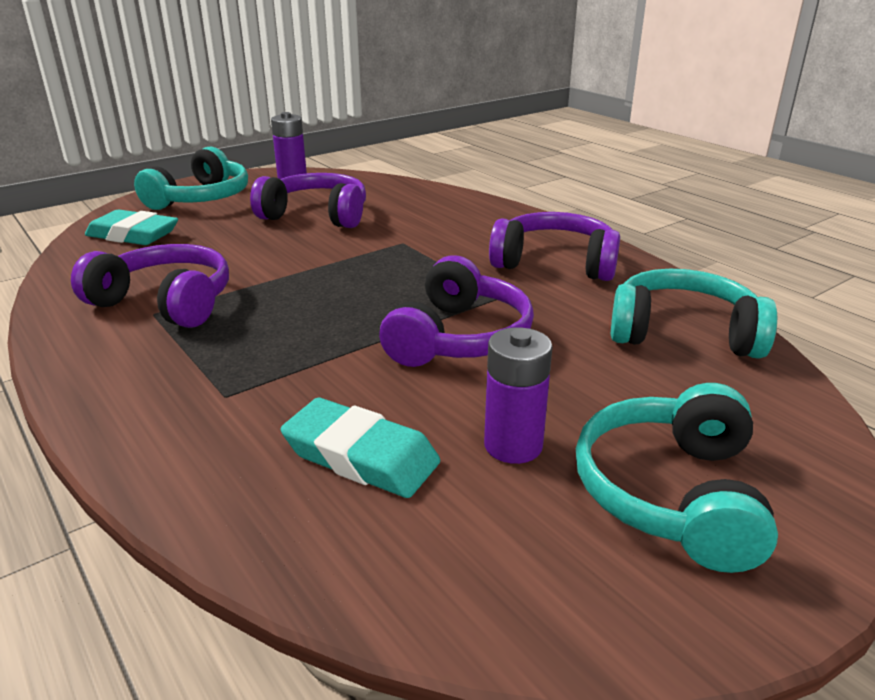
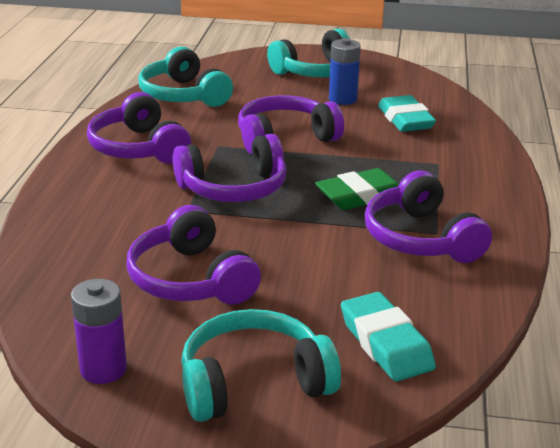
camera: 135 degrees left, 0 degrees up
purple battery [484,327,552,464] -> blue battery [329,38,361,105]
none -> purple headphones [173,134,286,202]
none -> green eraser [315,168,399,210]

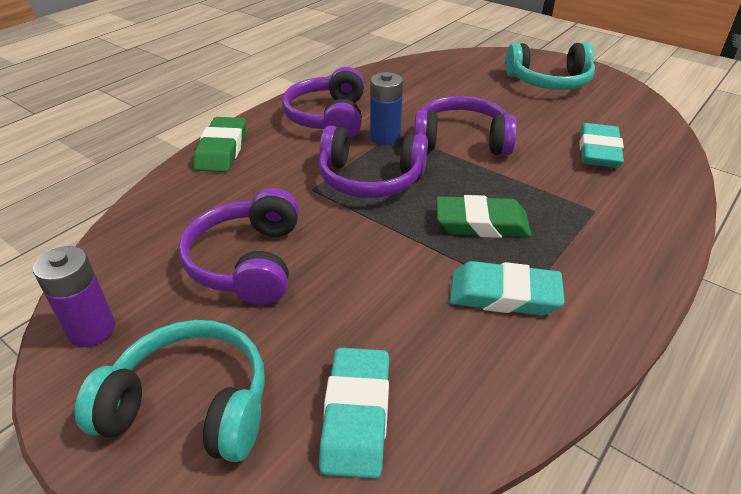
camera: 30 degrees right, 10 degrees up
turquoise headphones [138,46,233,107] -> none
blue battery [329,38,361,105] -> blue battery moved to [370,72,403,145]
purple headphones [365,170,492,263] -> turquoise eraser [450,261,565,315]
none -> green eraser [193,117,246,172]

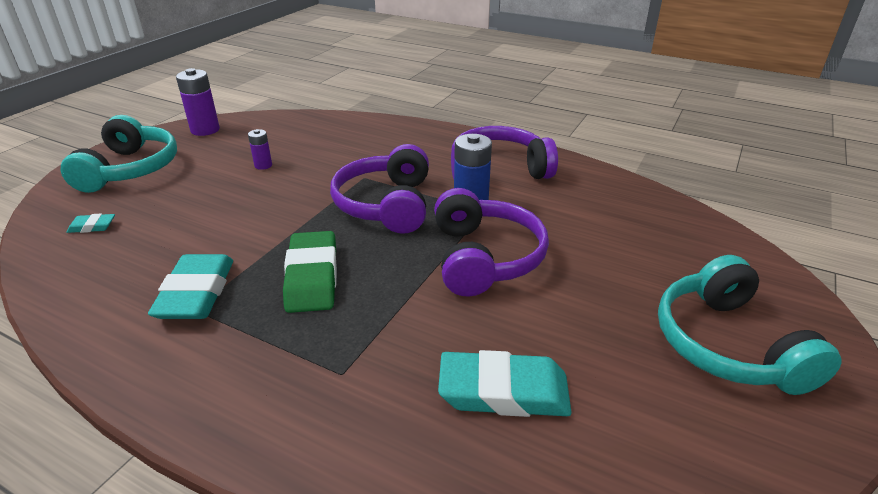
camera: 80 degrees right, 5 degrees down
purple headphones [178,188,299,305] -> purple battery [248,129,272,170]
green eraser [193,117,246,172] -> none
turquoise eraser [319,348,389,479] -> turquoise eraser [67,214,115,233], size x0.47

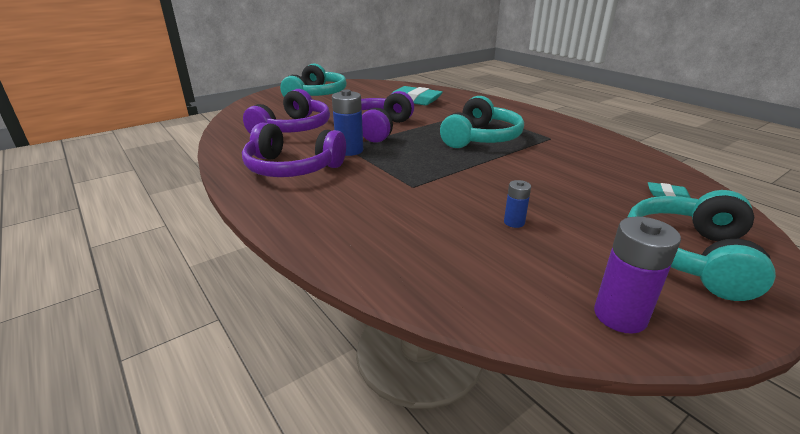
camera: 155 degrees left, 5 degrees down
turquoise eraser [148,254,233,319] -> none
purple battery [248,129,272,170] -> blue battery [504,180,531,228]
green eraser [283,231,337,313] -> turquoise headphones [440,96,524,148]
purple headphones [330,144,429,234] -> purple headphones moved to [243,89,330,134]

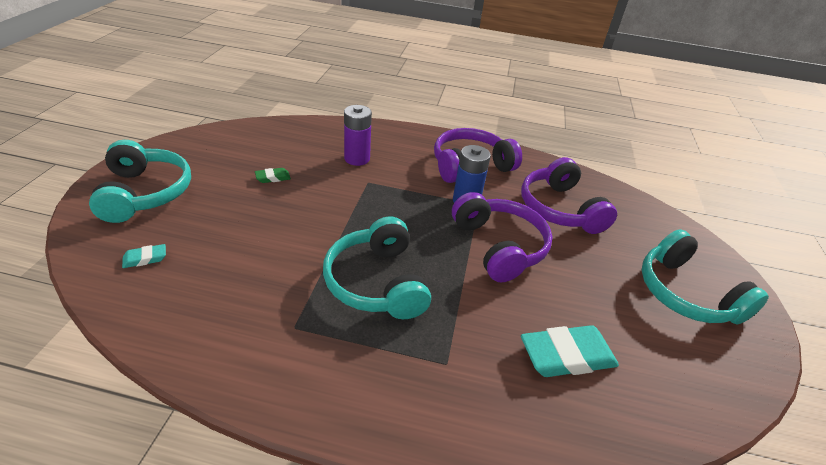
camera: 135 degrees right, 10 degrees up
blue battery [504,180,531,228] -> green eraser [255,168,291,183]
purple battery [594,216,681,334] -> purple battery moved to [344,105,372,166]

